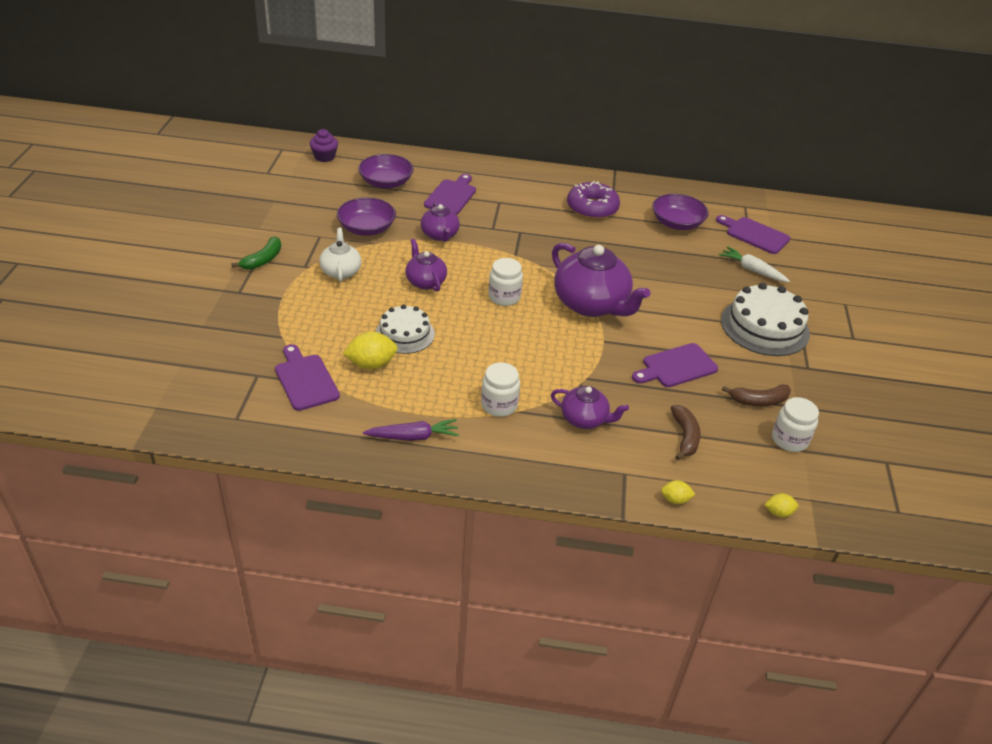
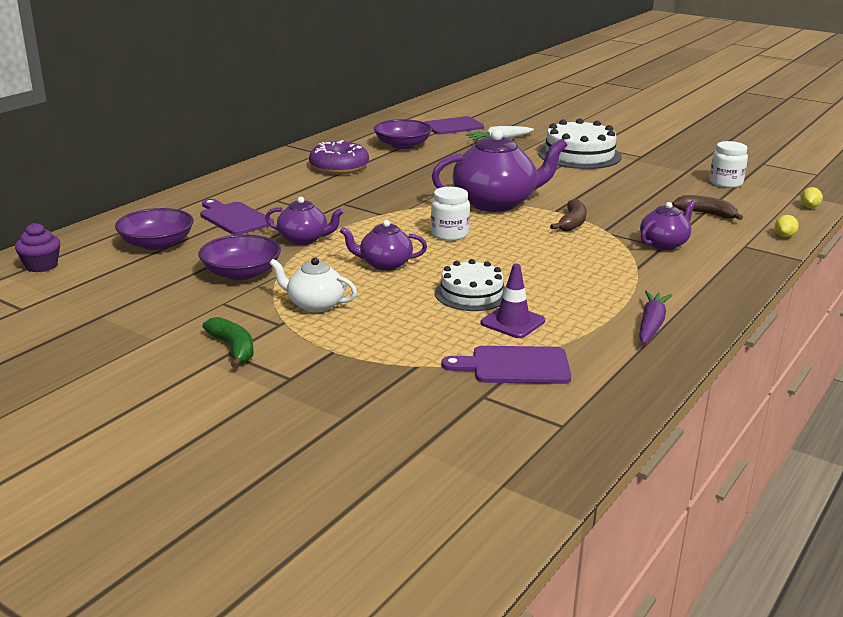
camera: 60 degrees left, 15 degrees down
yellow lemon [343,332,398,369] -> purple traffic cone [481,264,545,338]
white jar [481,362,520,417] -> none
purple cutting board [632,343,718,387] -> none
brown banana [722,384,791,406] -> brown banana moved to [550,199,587,232]

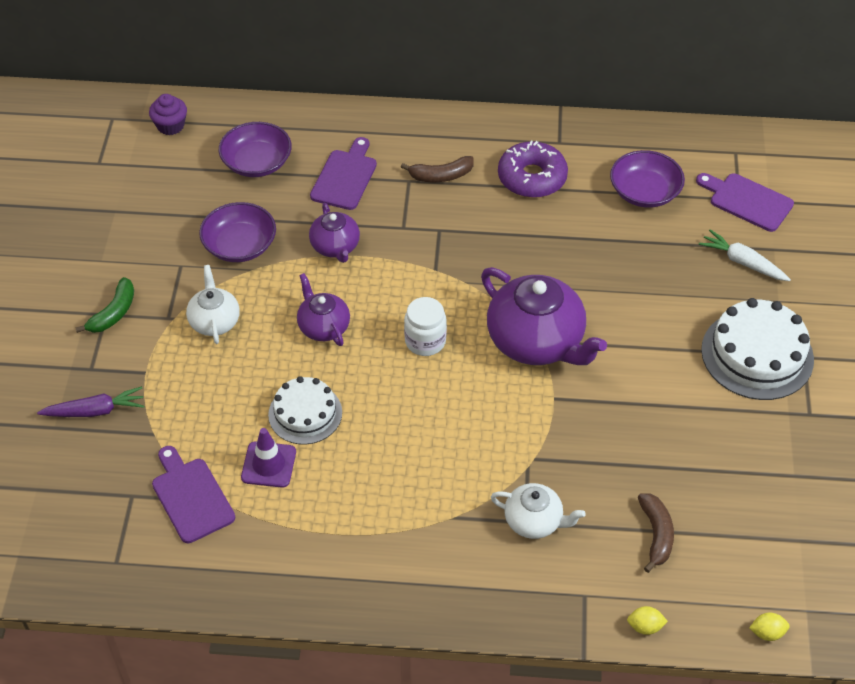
camera: 60 degrees right, 25 degrees up
brown banana [550,199,587,232] -> brown banana moved to [401,156,474,182]
purple carrot [639,291,672,344] -> purple carrot moved to [37,386,144,417]
purple teapot [640,200,696,250] -> white teapot [491,483,586,539]
white jar [709,141,748,188] -> none

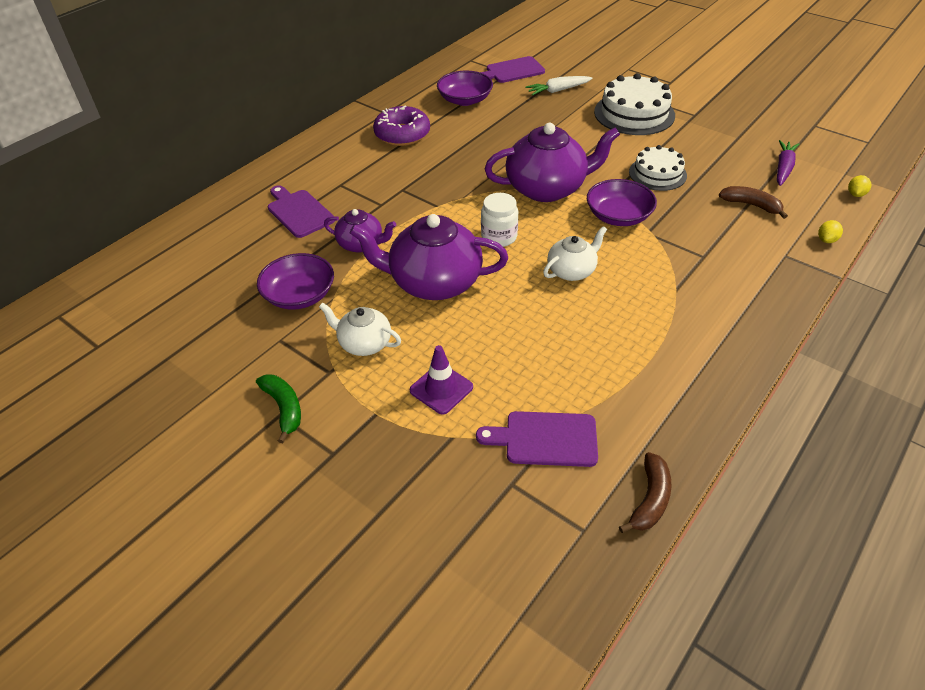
camera: 55 degrees left, 5 degrees down
purple carrot [37,386,144,417] -> purple carrot moved to [777,140,799,186]
purple cupcake [149,94,187,135] -> none
purple bowl [219,122,292,177] -> purple bowl moved to [587,179,657,226]
purple traffic cone [241,428,296,488] -> purple traffic cone moved to [409,345,473,415]
white cake [268,376,342,444] -> white cake moved to [629,145,687,191]
purple teapot [297,273,350,346] -> purple teapot [350,214,508,300], size x1.84
brown banana [401,156,474,182] -> brown banana moved to [619,452,672,533]
white teapot [491,483,586,539] -> white teapot moved to [543,226,607,281]

